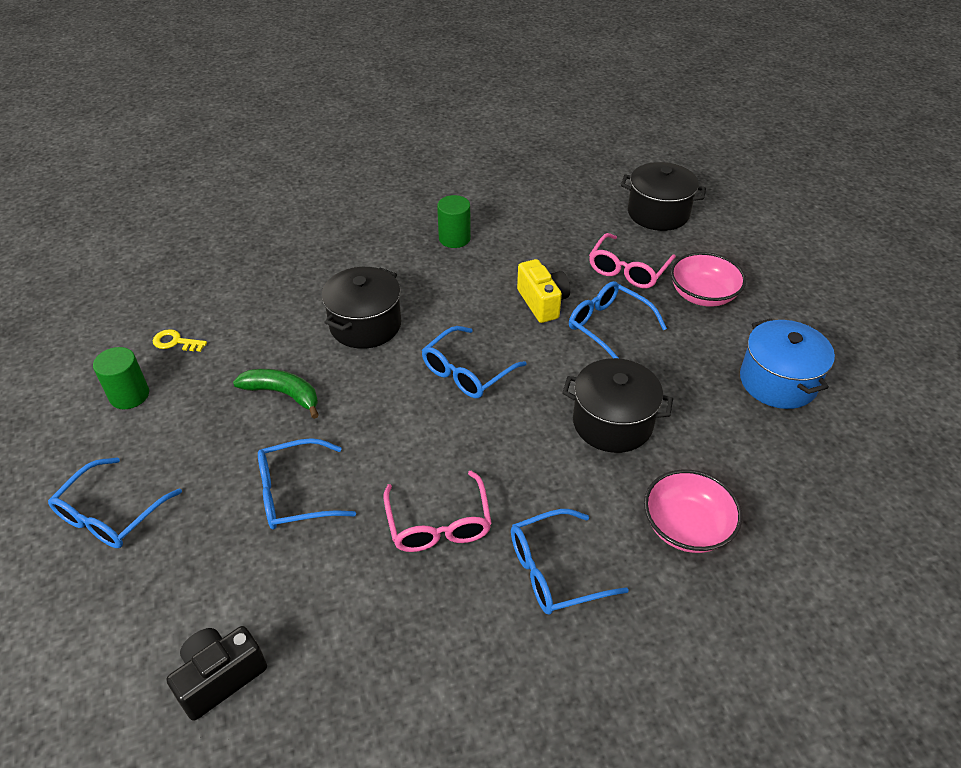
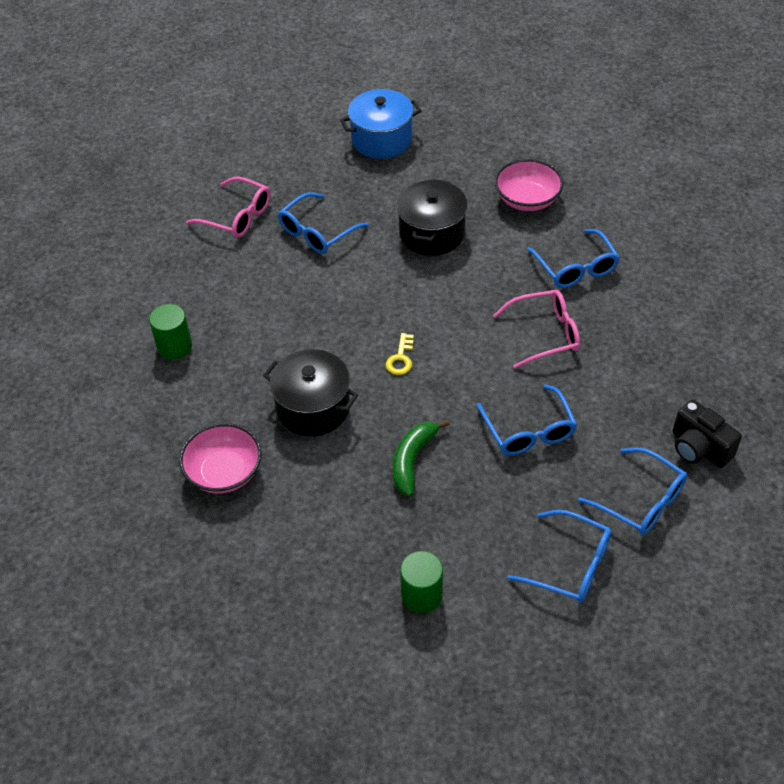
camera: 90 degrees left, 5 degrees up
yellow key [153,329,207,352] -> yellow key moved to [386,333,414,375]
blue glasses [422,326,527,398] -> blue glasses moved to [578,447,687,536]
yellow camera [517,259,570,323] -> none
black pot [621,162,706,231] -> none
pink bowl [670,252,746,307] -> pink bowl moved to [179,423,262,493]

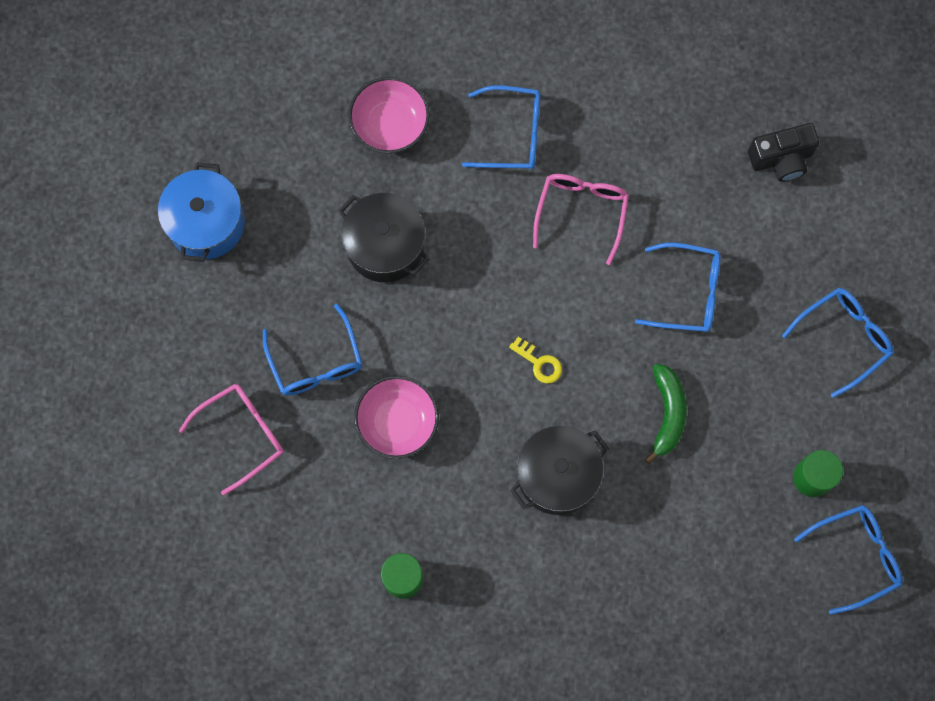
camera: 65 degrees left, 25 degrees up
pink bowl [179,423,262,493] -> pink bowl moved to [354,375,439,459]
green banana [393,420,450,497] -> green banana turned 135 degrees counterclockwise [645,363,687,464]
blue glasses [578,447,687,536] -> blue glasses moved to [794,505,903,615]

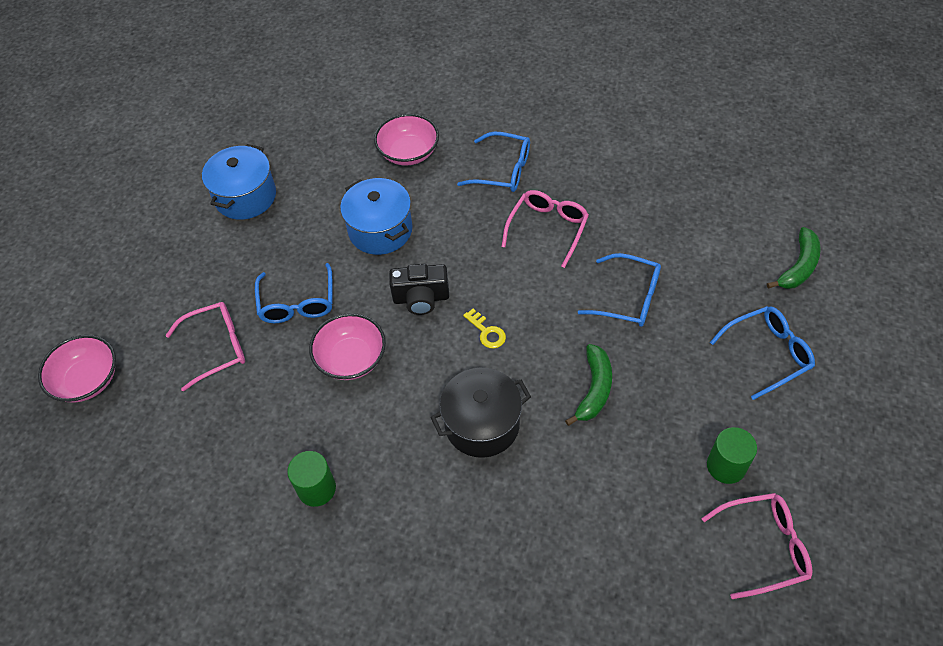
camera: 15 degrees right, 20 degrees down
black pot [338,193,429,283] -> blue pot [340,178,413,255]
black camera [748,123,819,182] -> black camera moved to [389,264,449,315]
blue glasses [794,505,903,615] -> pink glasses [702,493,812,599]
none -> pink bowl [38,335,116,403]
none -> green banana [767,227,821,289]

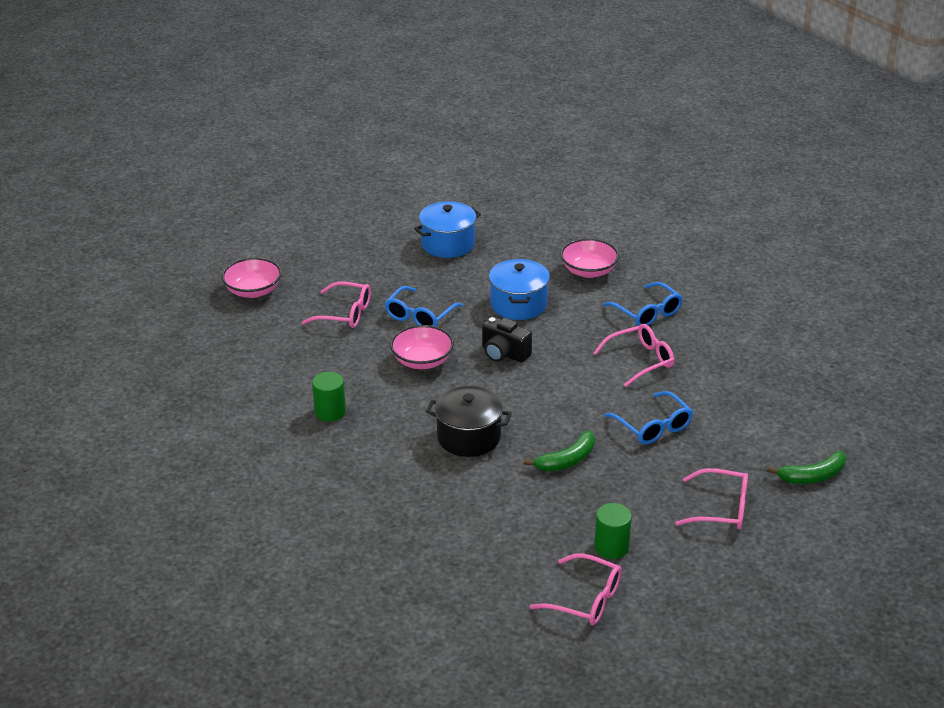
camera: 35 degrees right, 20 degrees down
yellow key [463,309,506,348] -> none
blue glasses [710,306,815,400] -> pink glasses [676,468,748,529]

